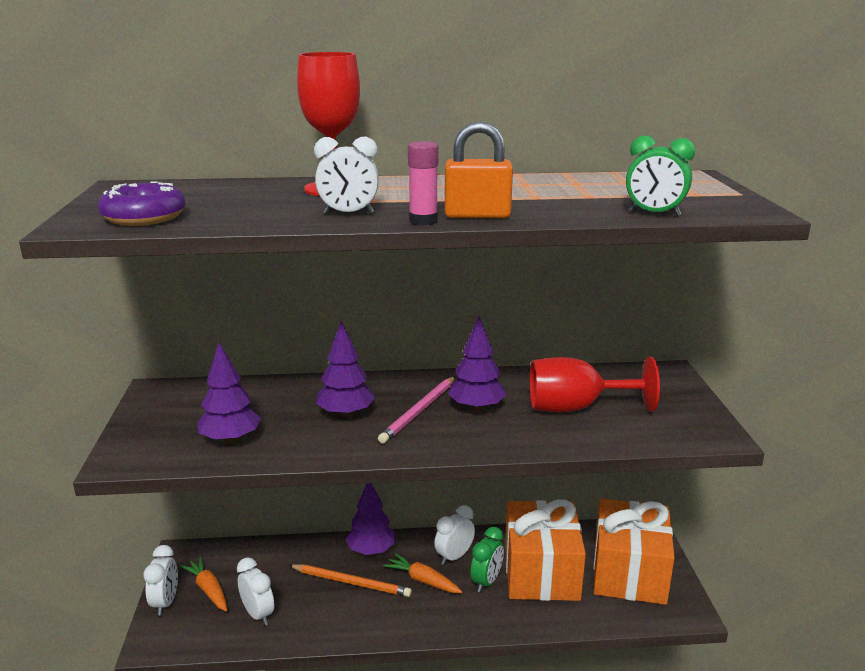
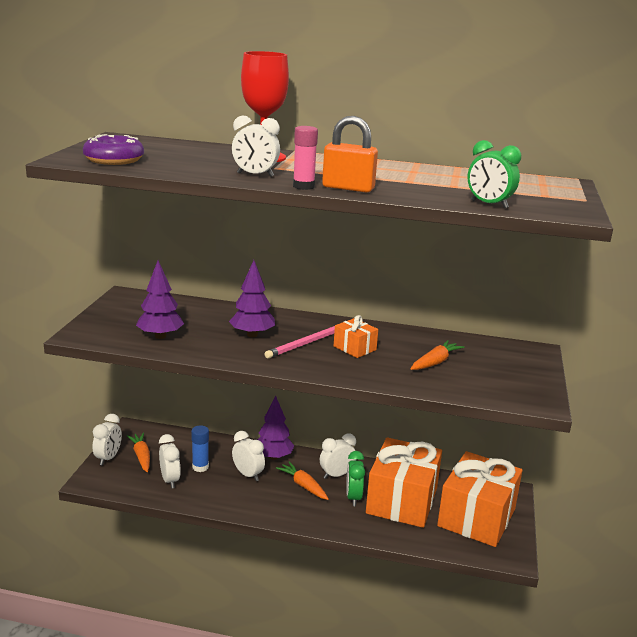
camera: 15 degrees right, 0 degrees up
orange pencil [289,564,412,597] -> white clock [232,431,265,481]
purple tree [448,316,506,412] -> orange gift [334,315,378,358]
green clock [470,527,504,593] -> green clock turned 135 degrees clockwise [346,451,365,506]
red goblet [530,357,660,412] -> orange carrot [411,340,464,370]
none -> blue glue stick [191,425,209,472]

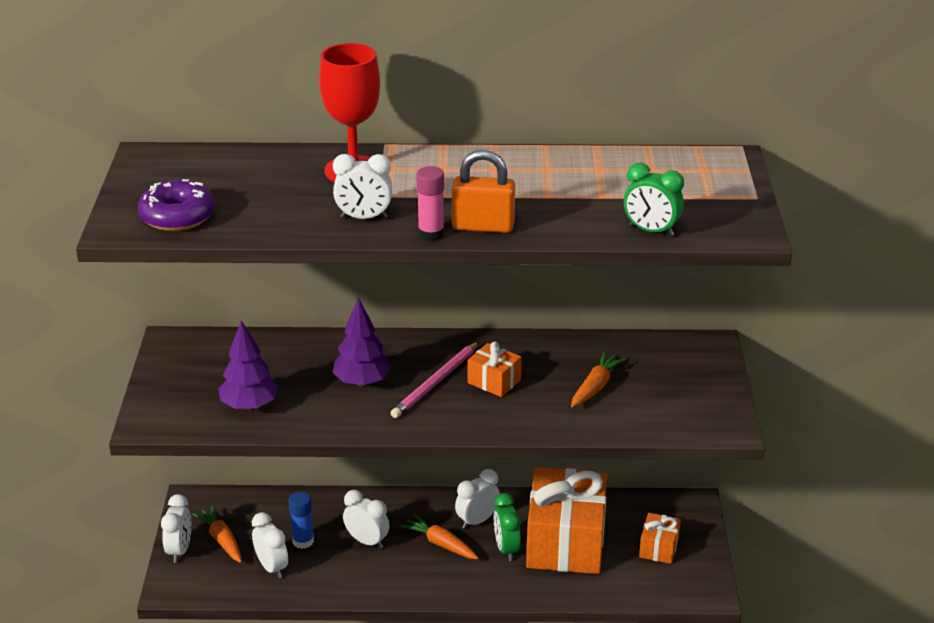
camera: 10 degrees left, 10 degrees up
purple tree [257,396,294,460] -> none
orange gift [437,451,522,547] -> orange gift [639,513,681,564], size x0.45

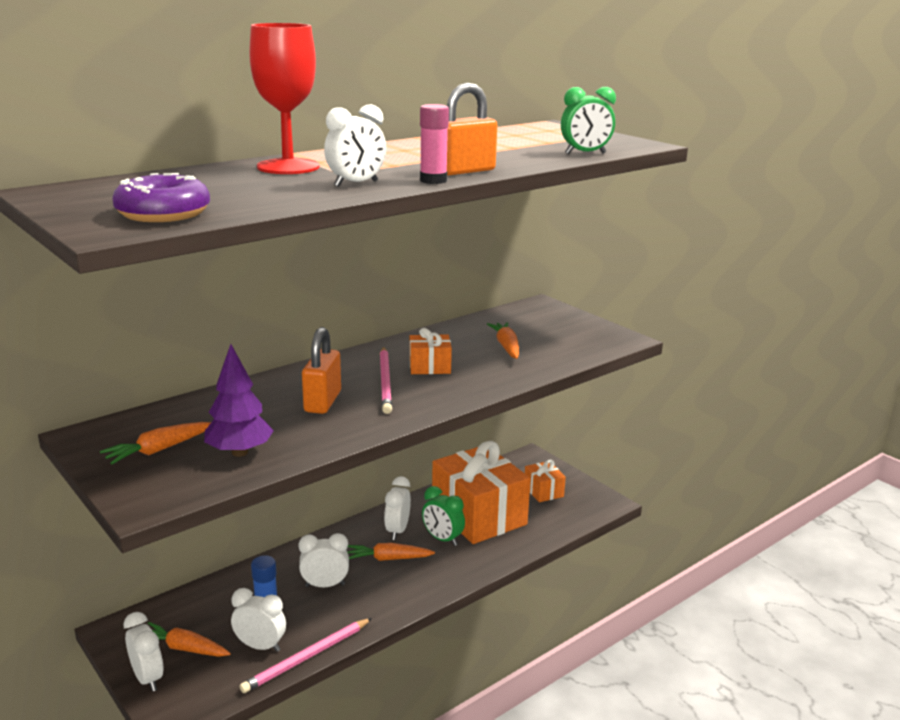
camera: 40 degrees left, 10 degrees down
purple tree [332,297,391,387] -> orange padlock [302,327,341,414]
none -> orange carrot [100,422,211,464]
none -> pink pencil [240,618,372,693]

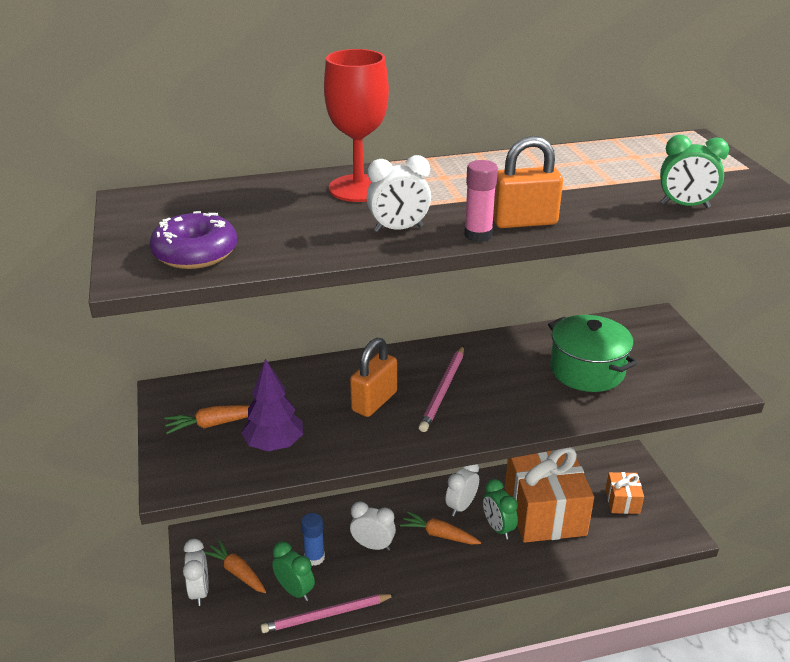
camera: 25 degrees right, 10 degrees up
white clock [231,588,286,652] -> green clock [272,541,315,601]
orange gift [410,328,452,374] -> none
orange carrot [487,322,519,359] -> green pot [548,315,638,392]

